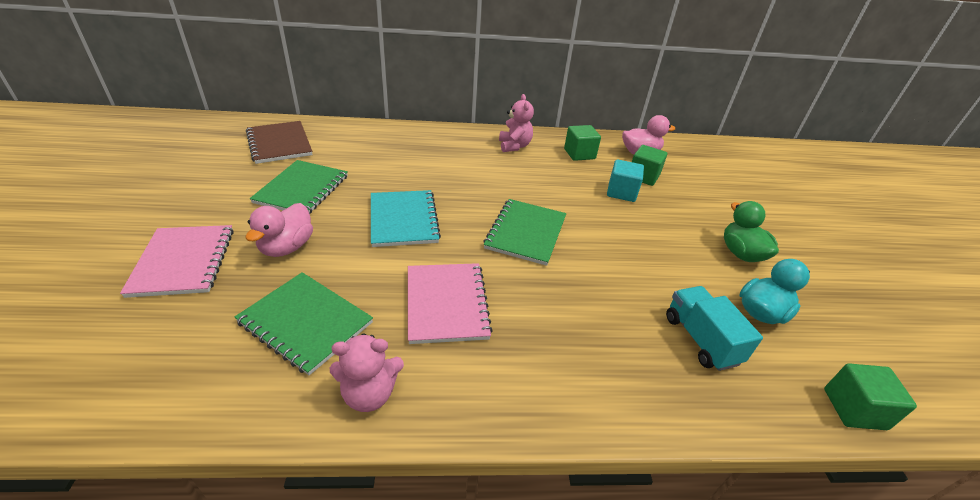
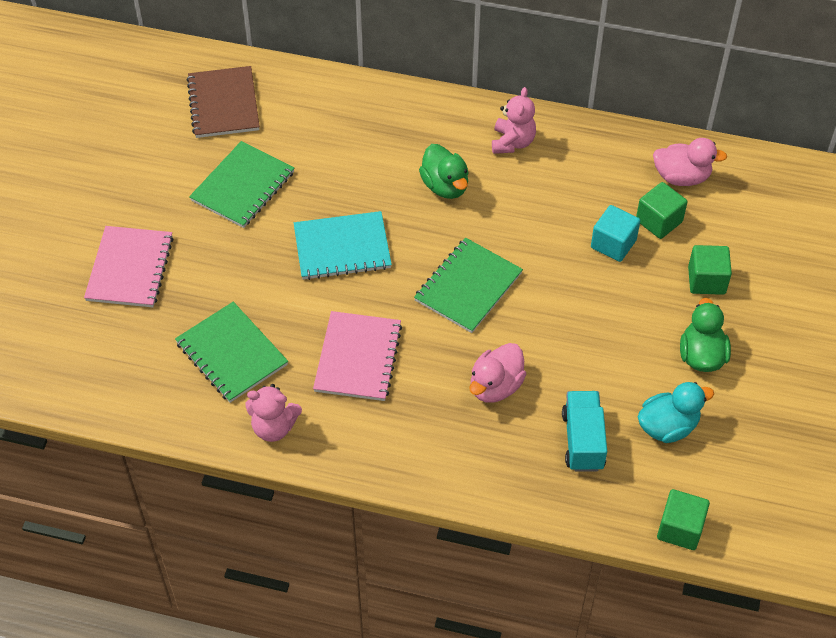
camera: 20 degrees right, 15 degrees up
pink duck [245,203,313,257] -> pink duck moved to [470,343,526,403]
turquoise notebook [371,190,441,247] -> turquoise notebook turned 75 degrees clockwise [294,211,392,280]
green cube [564,125,601,161] -> green cube moved to [688,245,732,295]
none -> green duck [419,144,469,199]

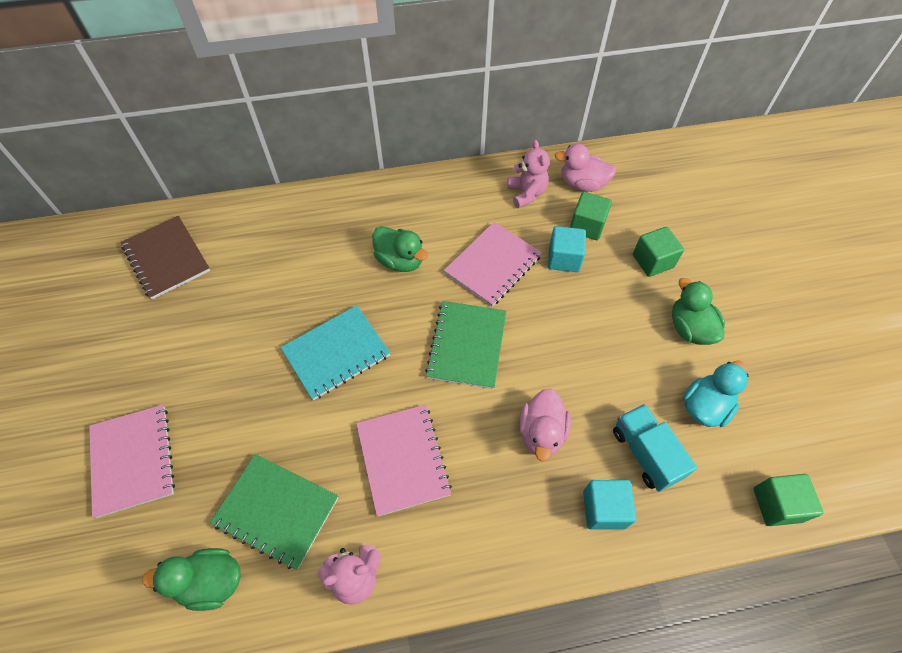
camera: 25 degrees left, 5 degrees up
green notebook [189,141,294,228] -> none
pink teddy bear [492,87,536,154] -> pink teddy bear moved to [507,140,550,208]
pink duck [653,138,727,186] -> pink duck turned 150 degrees counterclockwise [555,144,616,192]
none -> green duck [142,548,241,611]
none -> pink notebook [444,222,542,307]
none -> turquoise cube [583,480,637,530]

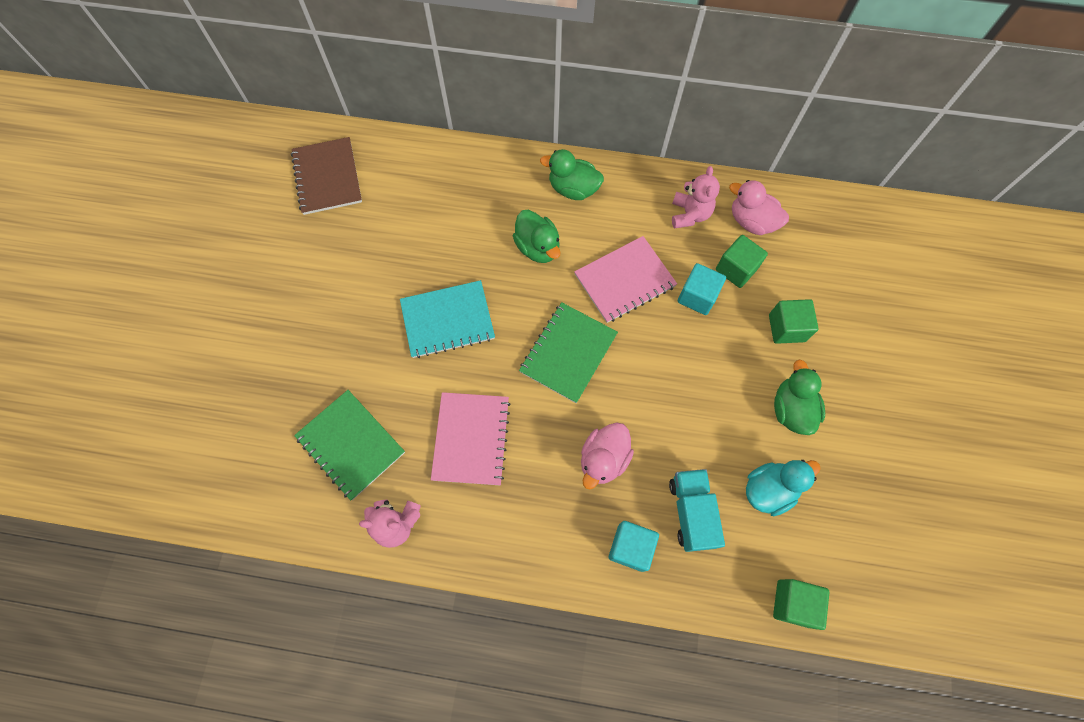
camera: 20 degrees right, 10 degrees up
pink notebook [89,405,175,518] -> none
green duck [142,548,241,611] -> green duck moved to [540,149,604,200]

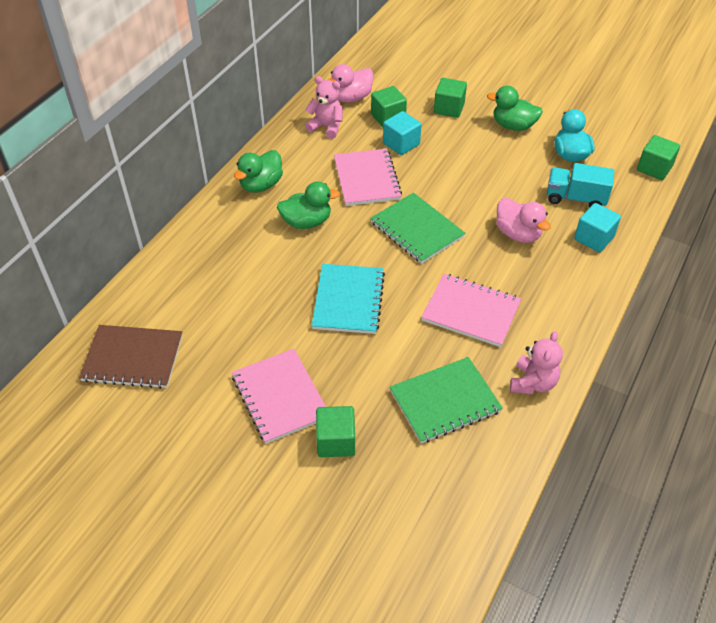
camera: 70 degrees left, 20 degrees down
none -> pink notebook [232,349,326,444]
none -> green cube [316,406,355,457]

